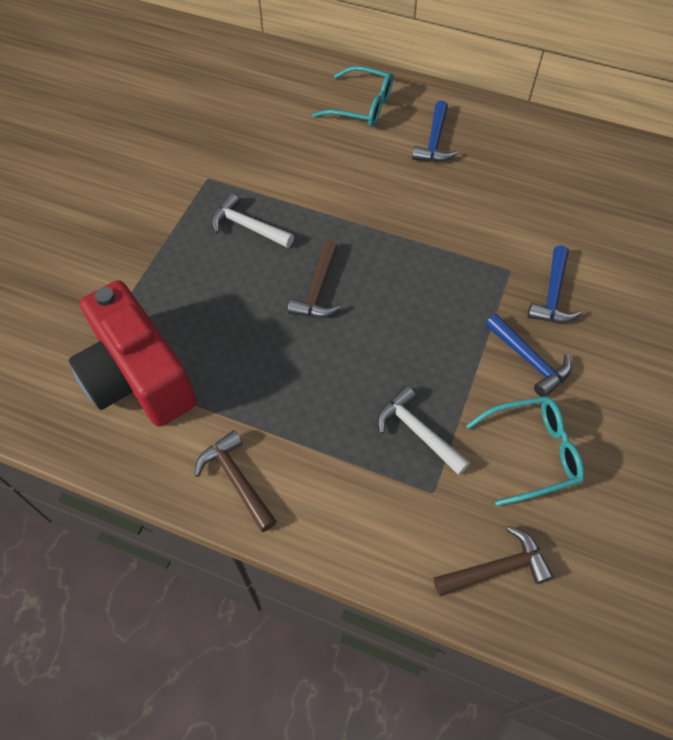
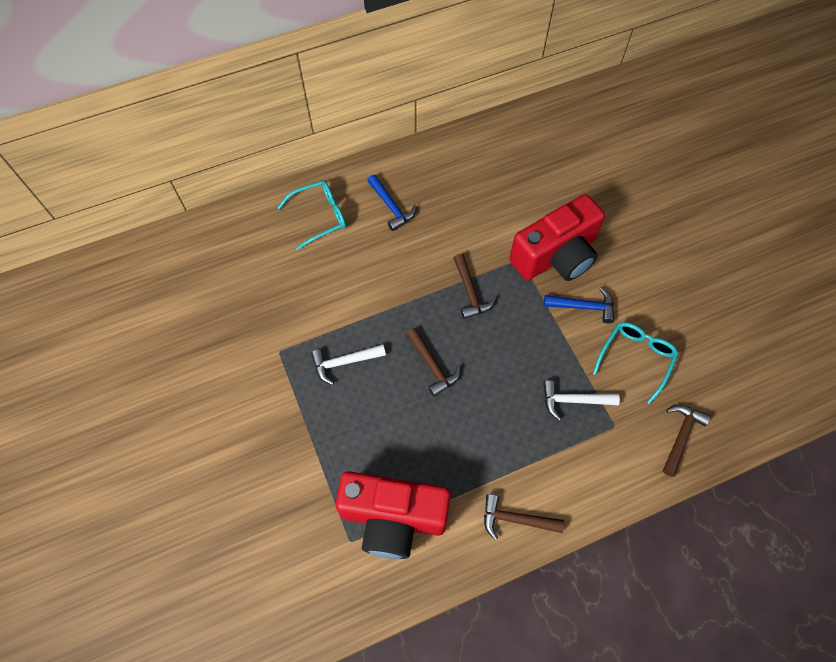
camera: 45 degrees left, 5 degrees up
blue hammer [527,245,581,323] -> red camera [509,194,605,281]
none -> brown hammer [454,254,496,319]

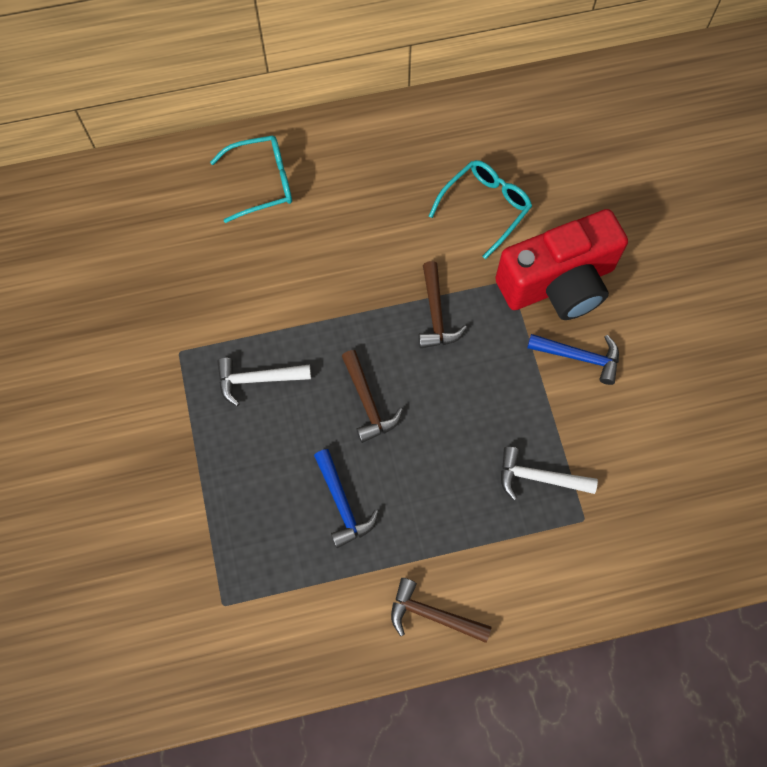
camera: 10 degrees right, 5 degrees up
red camera [335,471,451,559] -> none
blue hammer [367,175,417,231] -> blue hammer moved to [314,449,379,548]
turquoise glasses [593,322,679,404] -> turquoise glasses moved to [429,160,532,259]
brown hammer [663,405,711,477] -> none

